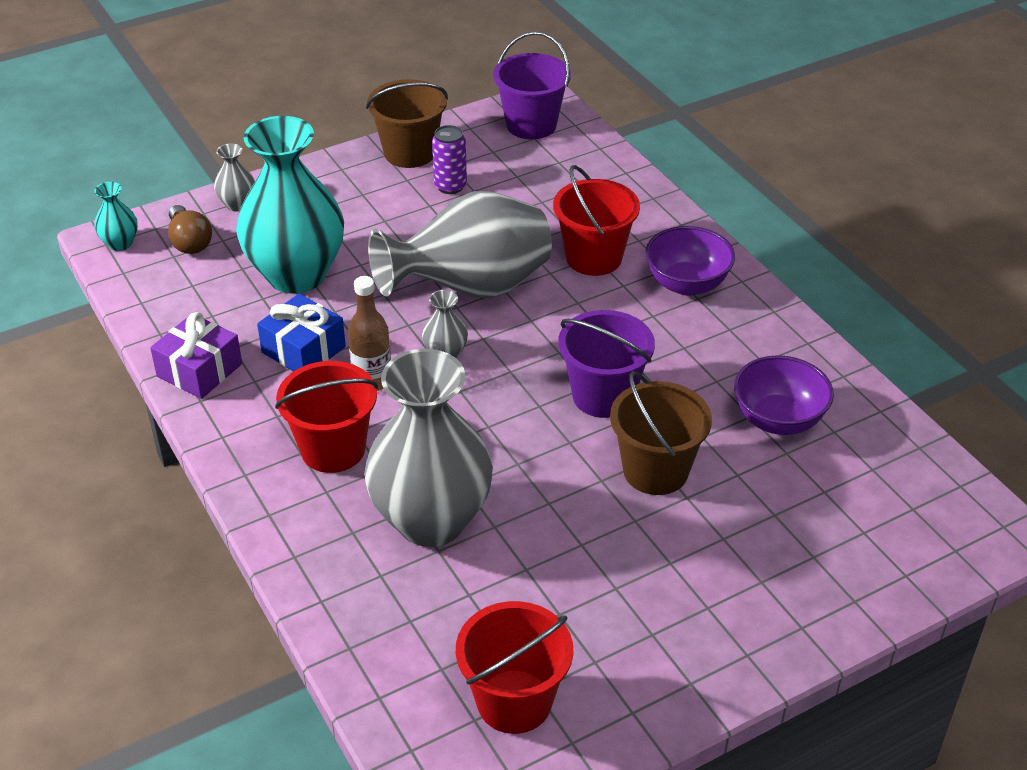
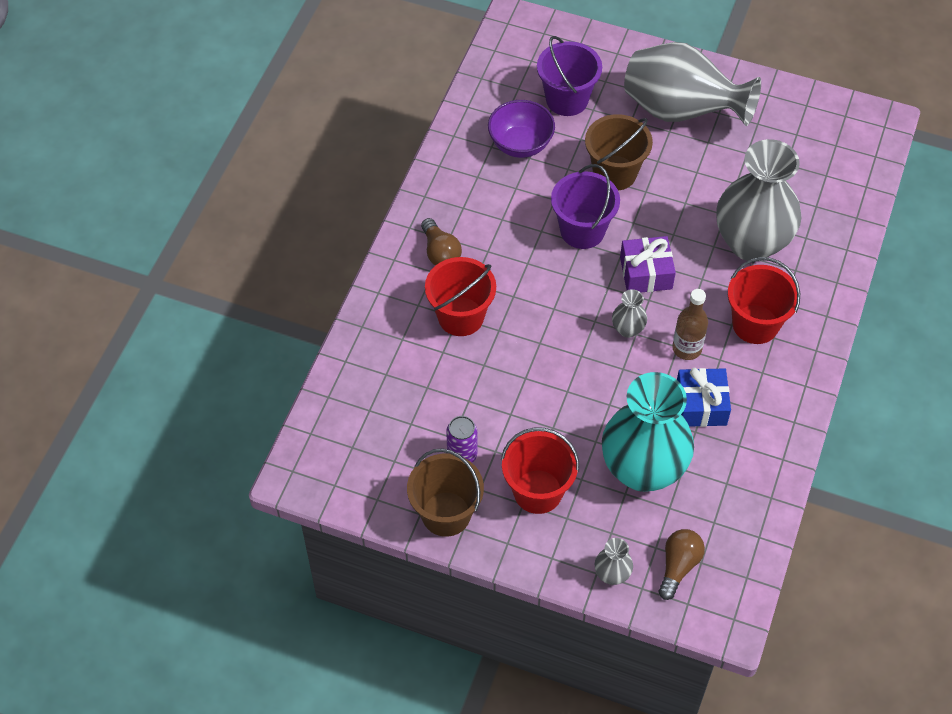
camera: 130 degrees left, 15 degrees up
turquoise vase [94,182,138,251] -> none
purple gift [150,312,242,399] -> purple gift moved to [620,236,676,292]
grey vase [368,191,552,298] -> grey vase moved to [624,42,761,126]
red bucket [456,601,573,734] -> red bucket moved to [501,427,579,514]
purple bucket [493,31,571,139] -> purple bucket moved to [537,36,602,116]
purple bowl [645,226,735,296] -> brown light bulb [421,218,462,266]

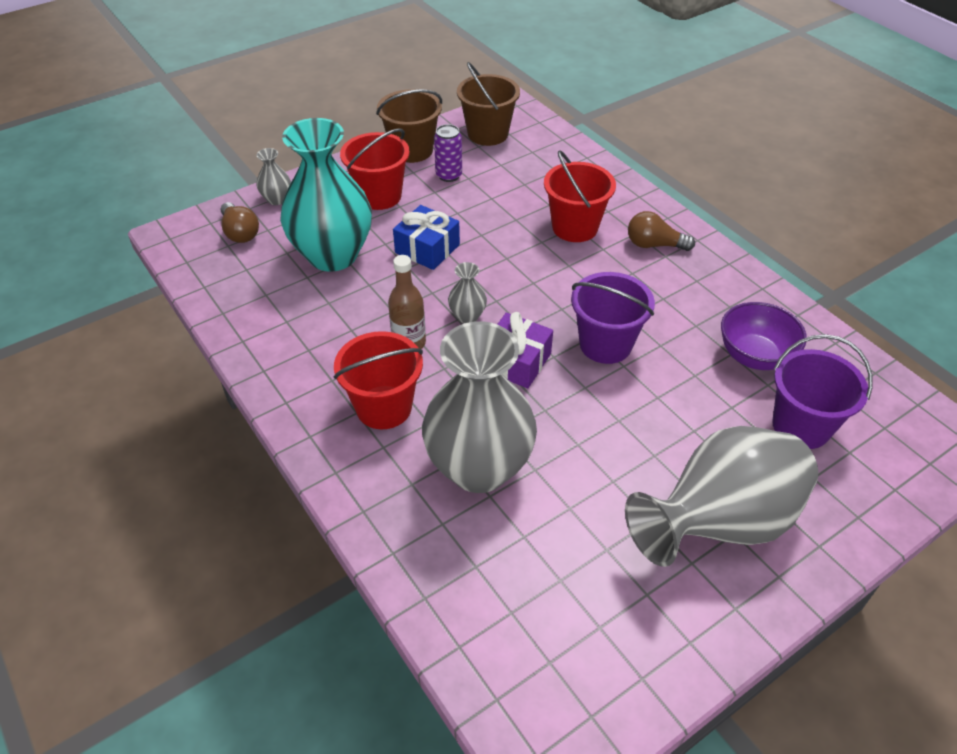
camera: 125 degrees right, 10 degrees down
brown bucket [585,114,653,191] -> brown bucket moved to [457,62,520,146]
blue gift [677,368,731,427] -> blue gift moved to [393,205,460,270]

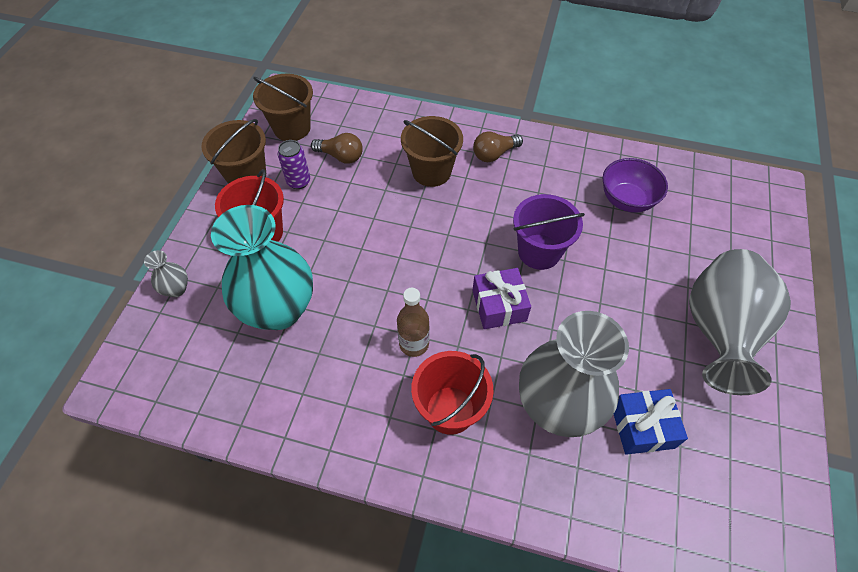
camera: 40 degrees left, 10 degrees up
brown light bulb [221,202,259,243] -> brown light bulb moved to [311,133,363,164]
blue gift [393,205,460,270] -> blue gift moved to [614,389,688,455]
grey vase [448,262,487,323] -> none
red bucket [544,150,616,242] -> brown bucket [401,116,463,187]
purple bucket [772,334,873,449] -> none

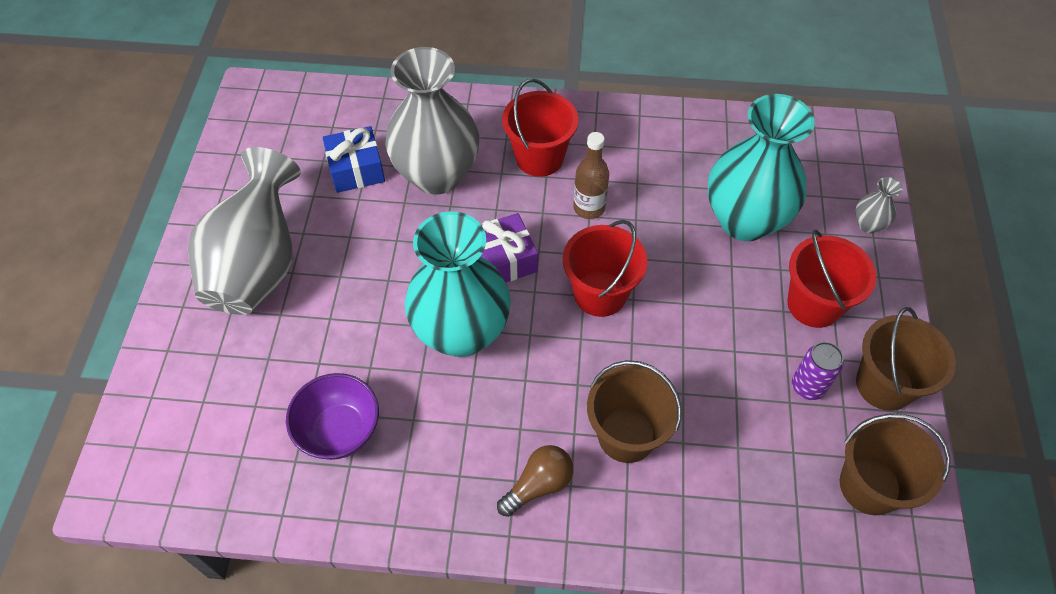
camera: 170 degrees right, 0 degrees up
brown light bulb [311,133,363,164] -> none
purple bucket [513,194,585,270] -> turquoise vase [405,211,511,357]
none -> red bucket [563,220,647,317]

